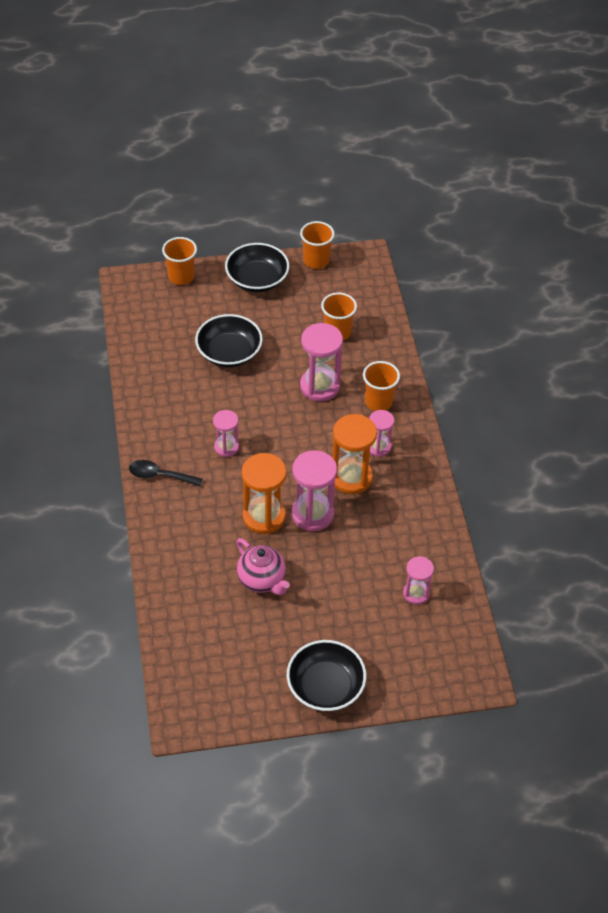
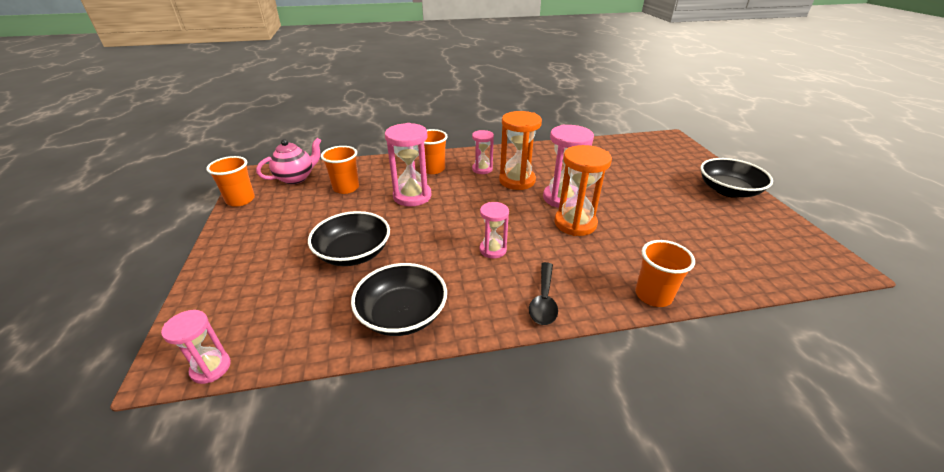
camera: 90 degrees left, 15 degrees down
orange cup [162,237,197,285] -> orange cup moved to [635,240,695,307]
black bowl [225,243,289,292] -> black bowl moved to [351,263,447,336]
pink teapot [236,538,290,595] -> pink teapot moved to [256,138,322,184]
pink hourglass [403,556,434,605] -> pink hourglass moved to [161,310,231,384]

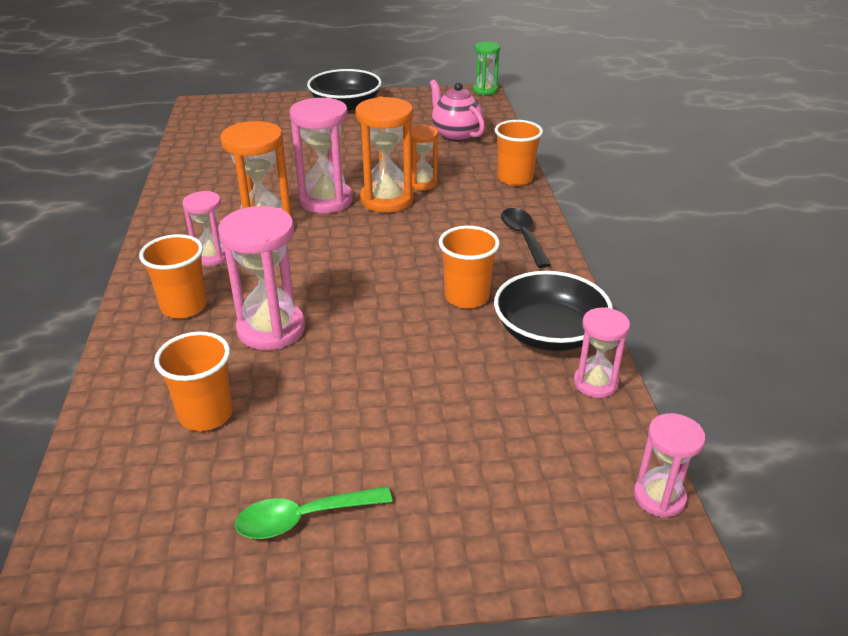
camera: 85 degrees left, 0 degrees up
orange cup [206,156,255,207] -> orange cup moved to [439,226,500,309]
pink teapot [256,138,322,184] -> pink teapot moved to [430,79,485,142]
black bowl [308,211,390,266] -> none
pink hourglass [480,202,509,258] -> pink hourglass moved to [574,307,630,398]
black spoon [529,262,558,325] -> black spoon turned 120 degrees counterclockwise [501,208,551,268]
none -> green spoon [235,486,392,539]
none -> orange hourglass [411,125,438,190]
none -> green hourglass [473,42,500,95]

